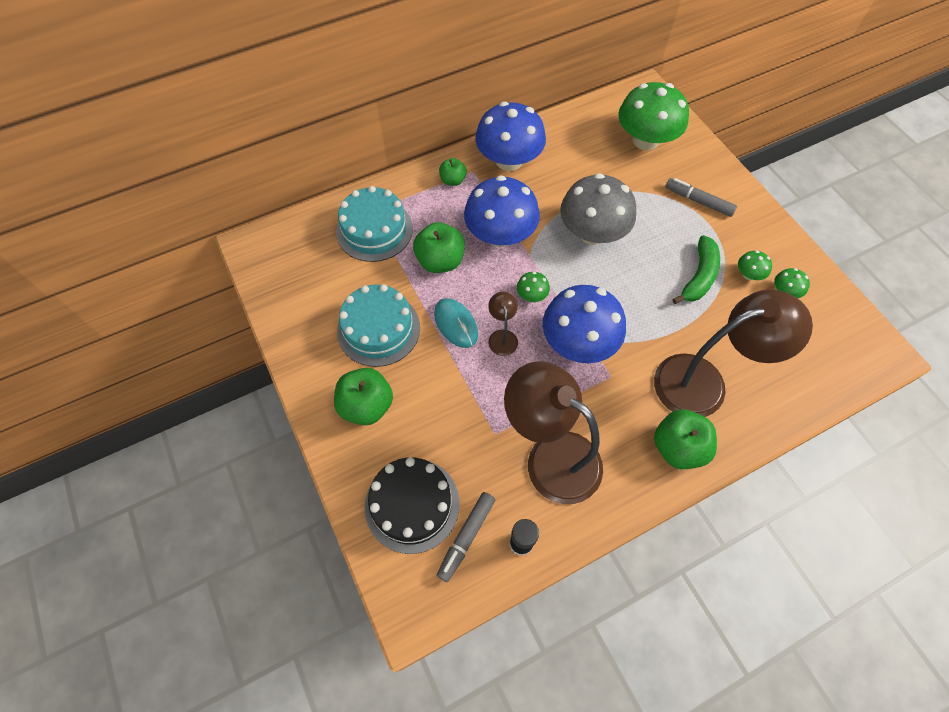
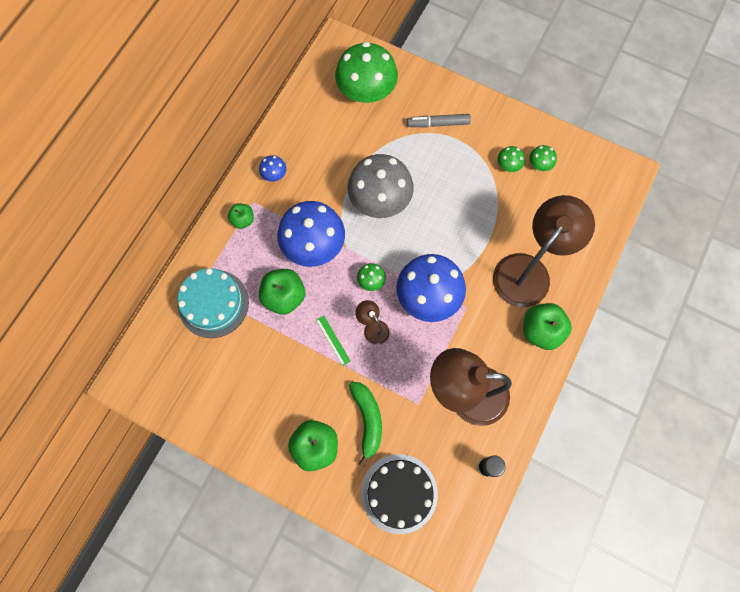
camera: 35 degrees left, 10 degrees up
turquoise cake [337,284,420,367] -> none
turquoise mouse [434,298,478,348] -> green ruler [316,316,351,366]
grey marker [437,492,495,582] -> none
blue mushroom [475,102,546,171] -> blue mushroom [259,155,286,182], size x0.43
green banana [673,235,720,304] -> green banana moved to [349,382,382,467]

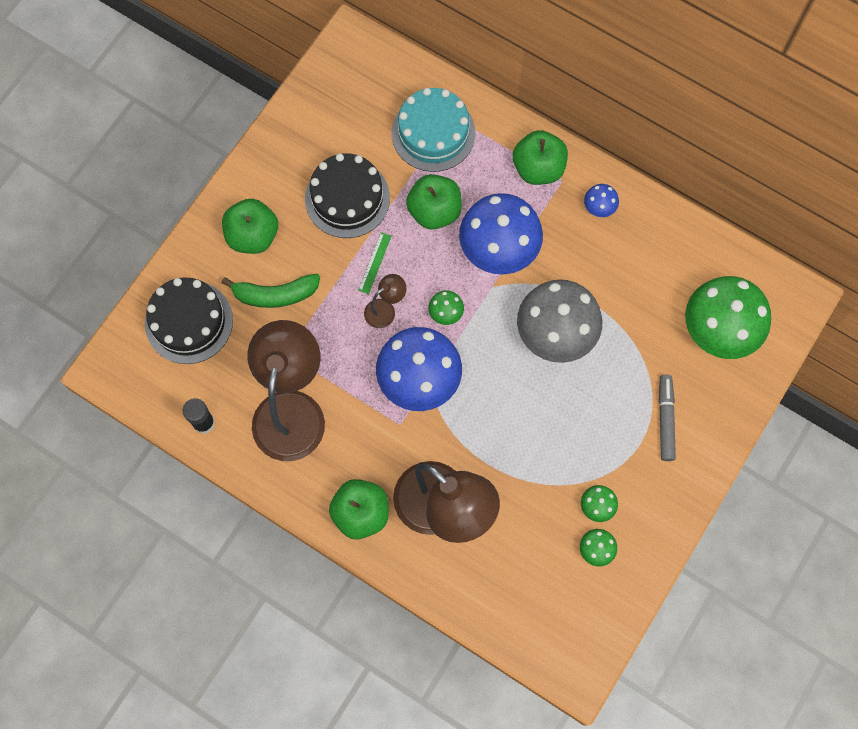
camera: 95 degrees right, 0 degrees up
green apple [228,203,254,229] -> green apple [513,130,568,185], size x1.72
green ruler [316,316,351,366] -> green ruler turned 45 degrees counterclockwise [358,232,391,294]
none -> black cake [305,153,390,238]

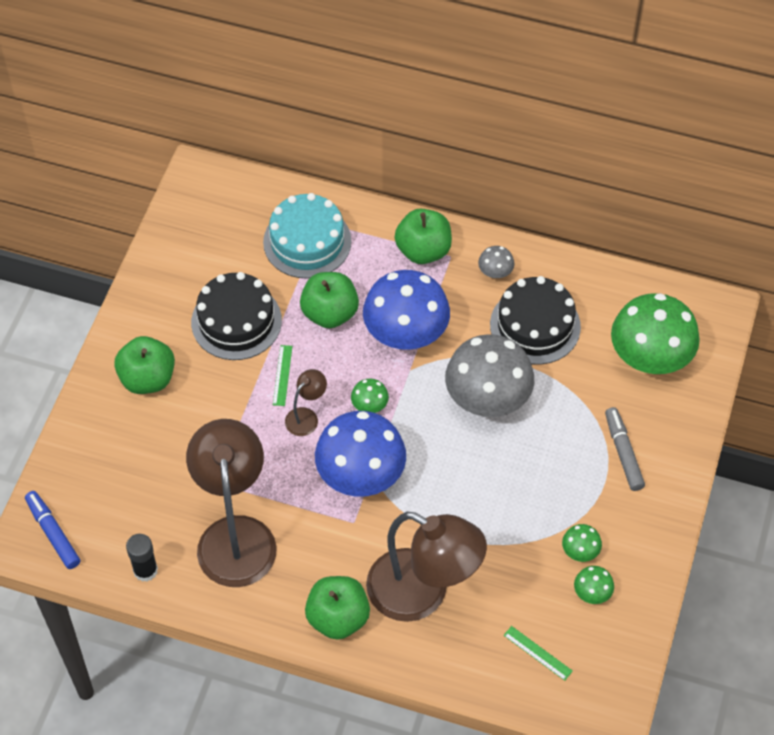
camera: 15 degrees left, 15 degrees down
black cake [145,277,233,364] -> black cake moved to [490,276,581,365]
green banana [222,274,320,308] -> none
blue mushroom [584,184,619,217] -> grey mushroom [478,246,514,278]
none -> blue marker [25,491,80,569]
none -> green ruler [504,626,573,681]

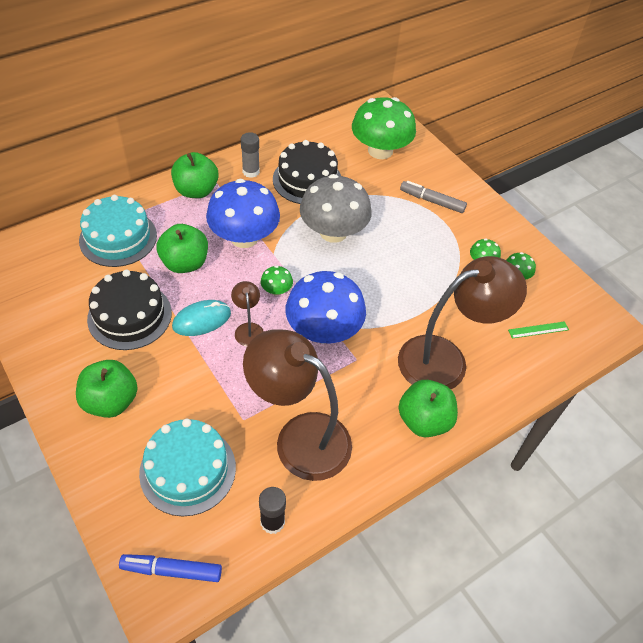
camera: 55 degrees left, 5 degrees down
green ruler [273,345,292,406] -> turquoise mouse [172,300,231,336]
grey mushroom [478,246,514,278] -> grey glue stick [241,132,260,178]
none -> turquoise cake [139,419,236,516]

